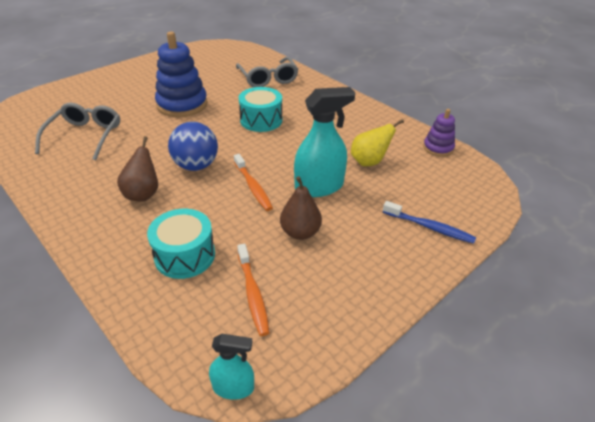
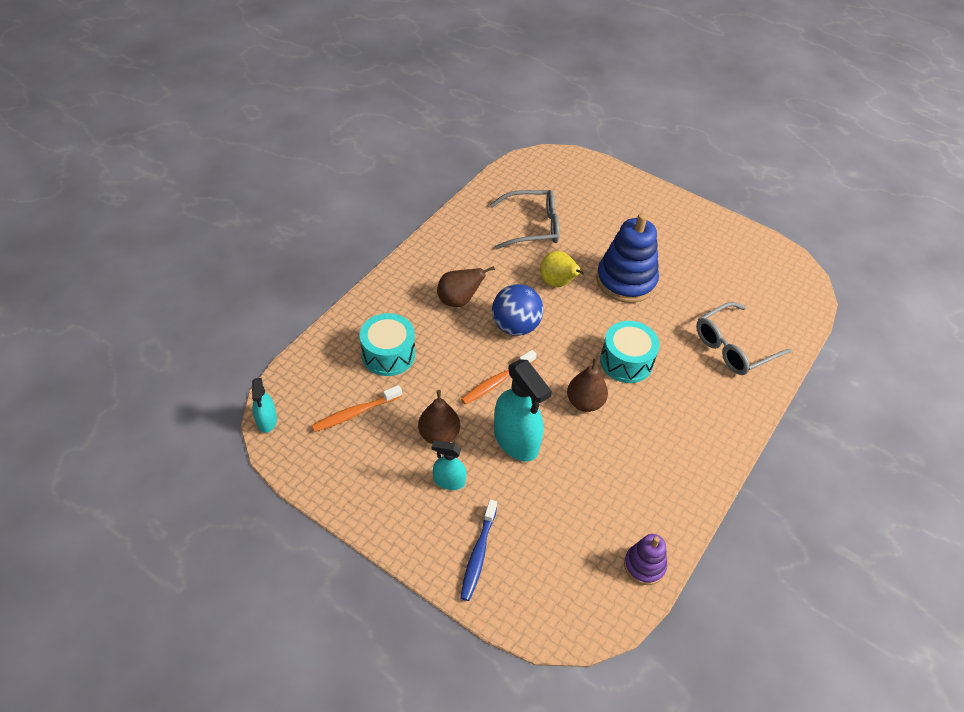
camera: 75 degrees right, 10 degrees up
yellow pear [351,119,404,166] -> yellow pear moved to [540,251,586,287]
none -> turquoise spray bottle [432,441,467,490]
none -> brown pear [567,357,608,412]

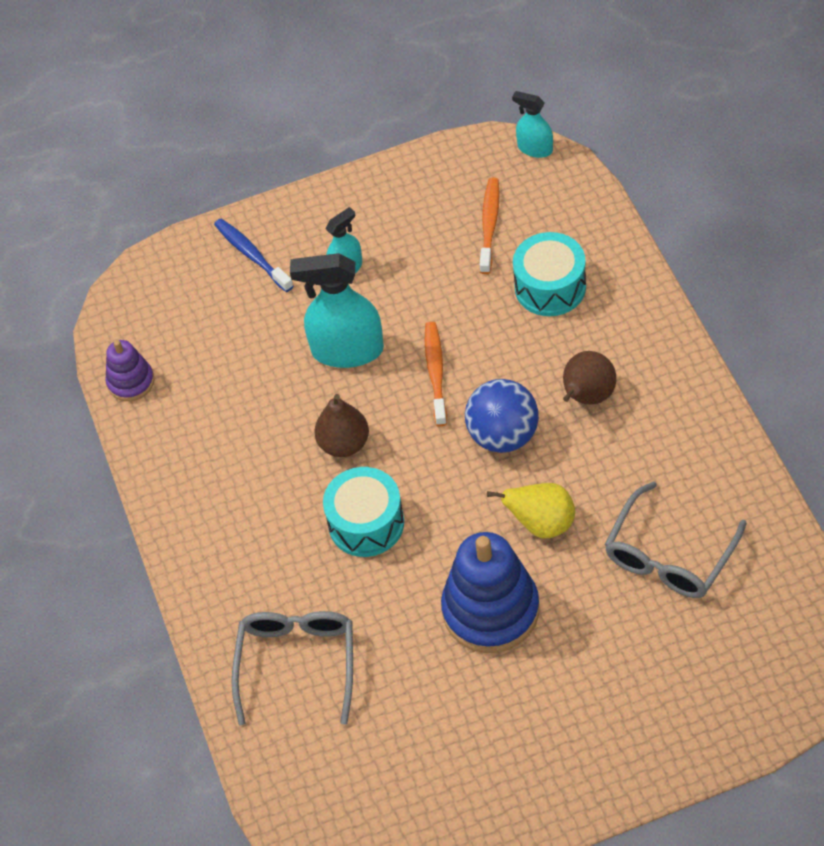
camera: 135 degrees right, 5 degrees up
brown pear [418,390,460,444] -> none

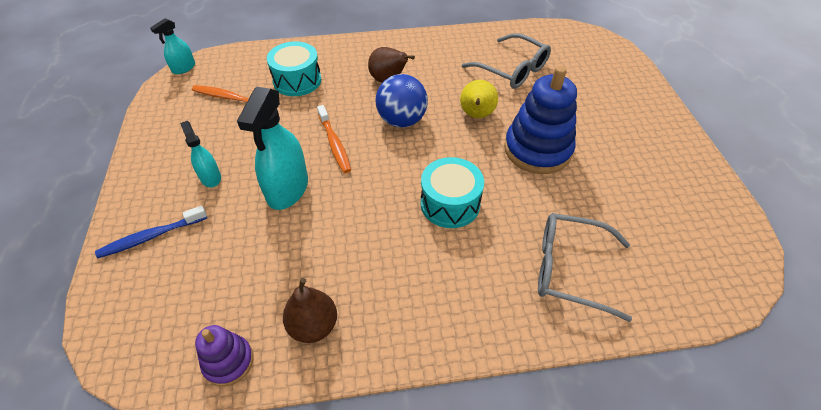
camera: 85 degrees left, 5 degrees down
brown pear [314,394,369,457] -> brown pear moved to [283,278,337,343]
orange toothbrush [424,322,447,426] -> orange toothbrush turned 120 degrees counterclockwise [317,105,351,173]

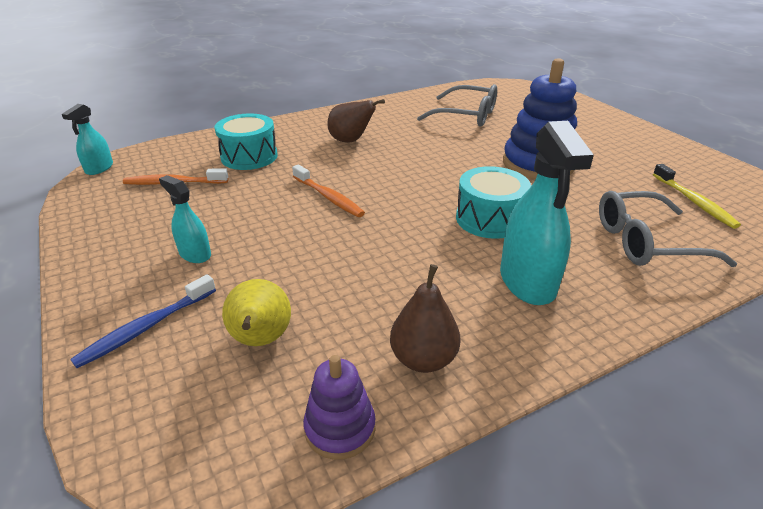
camera: 20 degrees left, 15 degrees down
turquoise spray bottle [237,87,308,210] -> turquoise spray bottle moved to [500,121,594,305]
blue ball [375,74,428,127] -> none
yellow pear [460,80,498,118] -> yellow pear moved to [222,279,291,346]
none -> yellow toothbrush [653,164,741,229]

